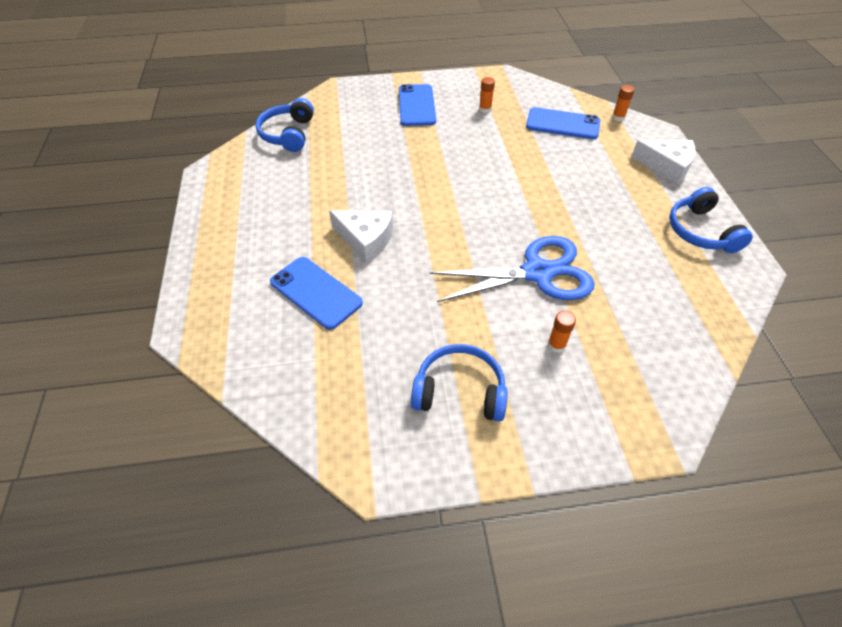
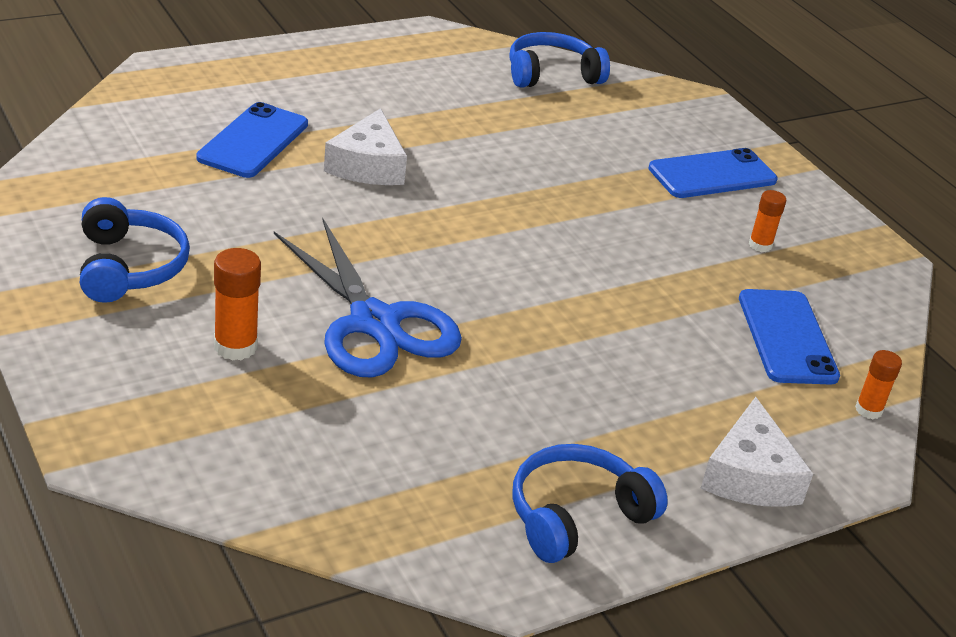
camera: 65 degrees right, 15 degrees down
orange glue stick [548,311,576,353] -> orange glue stick [214,248,261,361], size x1.54

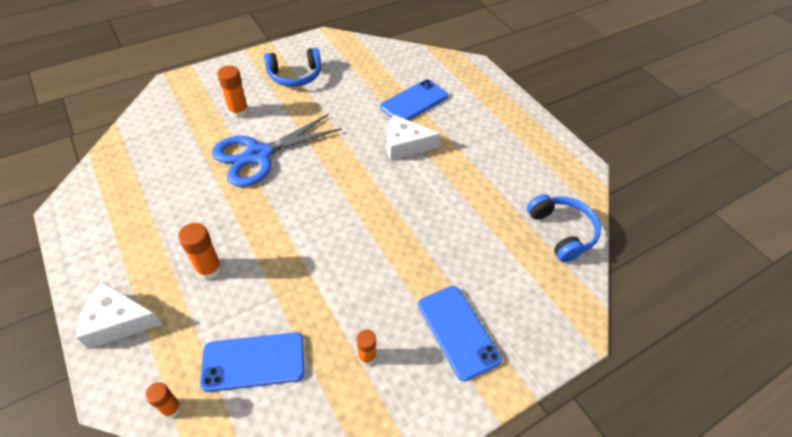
camera: 90 degrees right, 15 degrees up
blue phone [197,102,308,178] -> blue phone turned 60 degrees counterclockwise [380,79,448,121]
blue headphones [512,444,668,563] -> none
none -> orange glue stick [178,223,222,280]

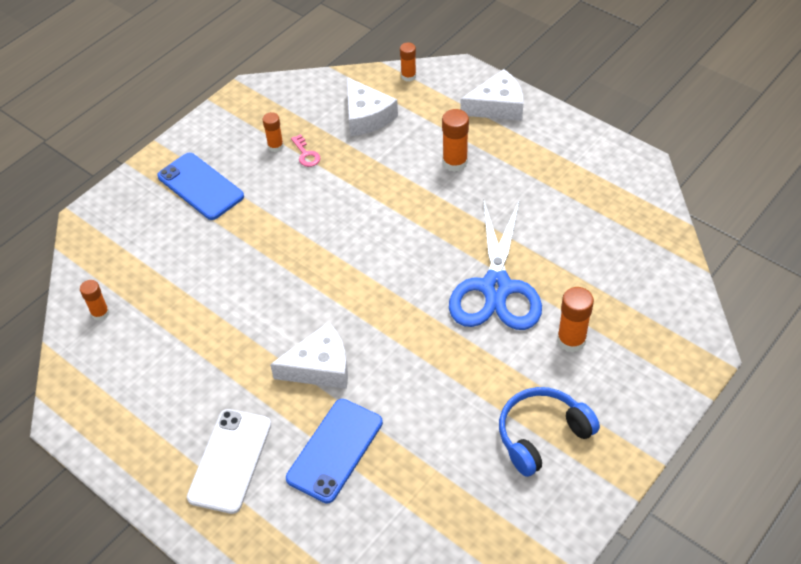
camera: 165 degrees right, 0 degrees up
blue phone [200,332,304,392] -> white cheese [347,77,398,136]
blue scissors [212,114,342,187] -> blue scissors turned 150 degrees clockwise [449,199,542,330]
blue headphones [527,194,601,262] -> orange glue stick [80,280,109,321]
none -> white phone [187,409,271,514]
none -> pink key [291,134,321,167]

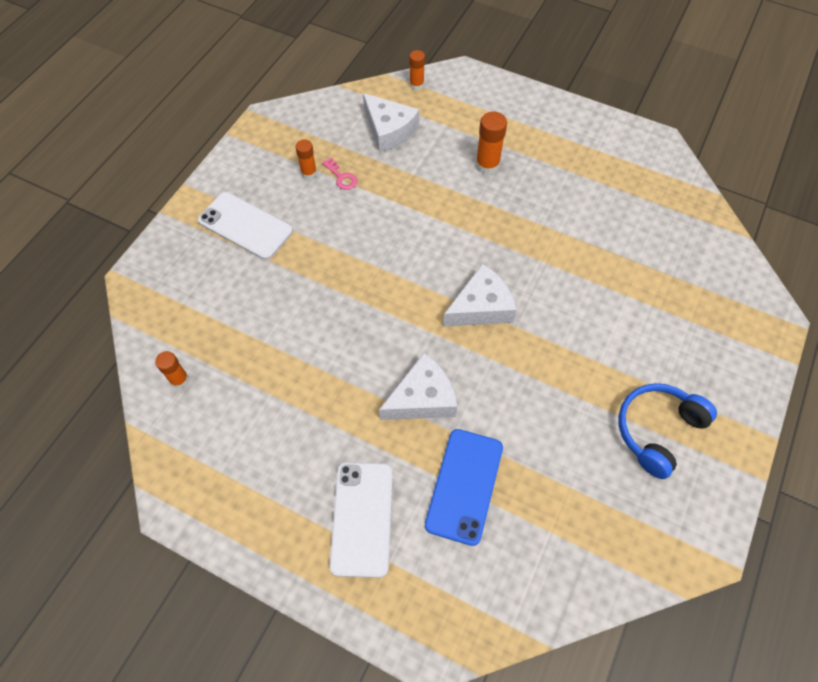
camera: 15 degrees left, 10 degrees up
blue phone [157,153,244,220] -> white phone [198,192,293,260]
blue scissors [449,199,542,330] -> none
white cheese [460,69,523,121] -> white cheese moved to [443,264,517,327]
orange glue stick [557,287,594,352] -> none

